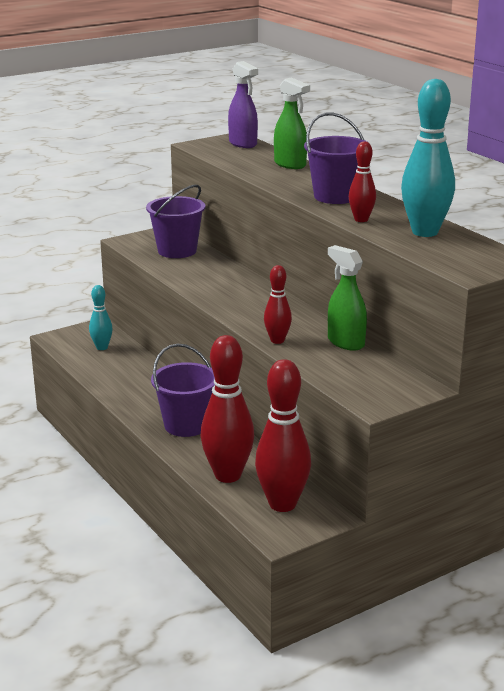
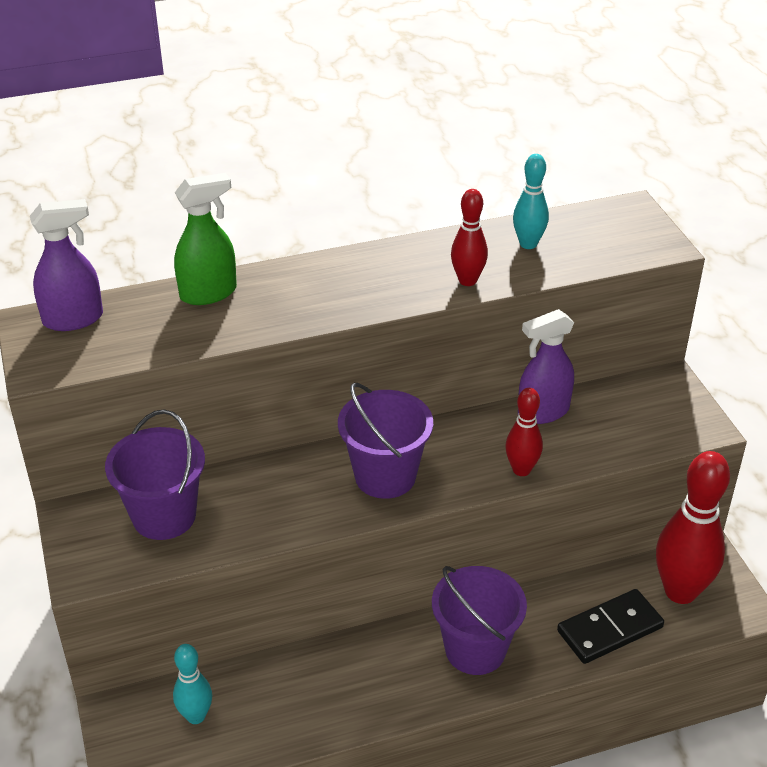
camera: 75 degrees left, 15 degrees up
red bowling pin [201,335,254,483] -> black domino [557,589,664,664]
purple bucket [304,113,367,204] -> purple bucket moved to [338,383,433,499]
green spray bottle [328,245,367,351] -> purple spray bottle [518,309,574,424]
turquoise bowling pin [401,79,455,237] -> turquoise bowling pin [513,154,549,249], size x0.54

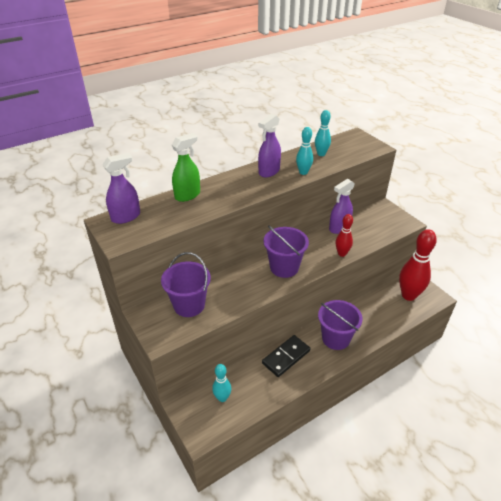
camera: 15 degrees left, 0 degrees up
red bowling pin [451,189,488,286] -> turquoise bowling pin [296,127,313,175]
black domino [557,589,664,664] -> black domino moved to [262,335,310,377]
none -> purple spray bottle [258,114,281,177]

